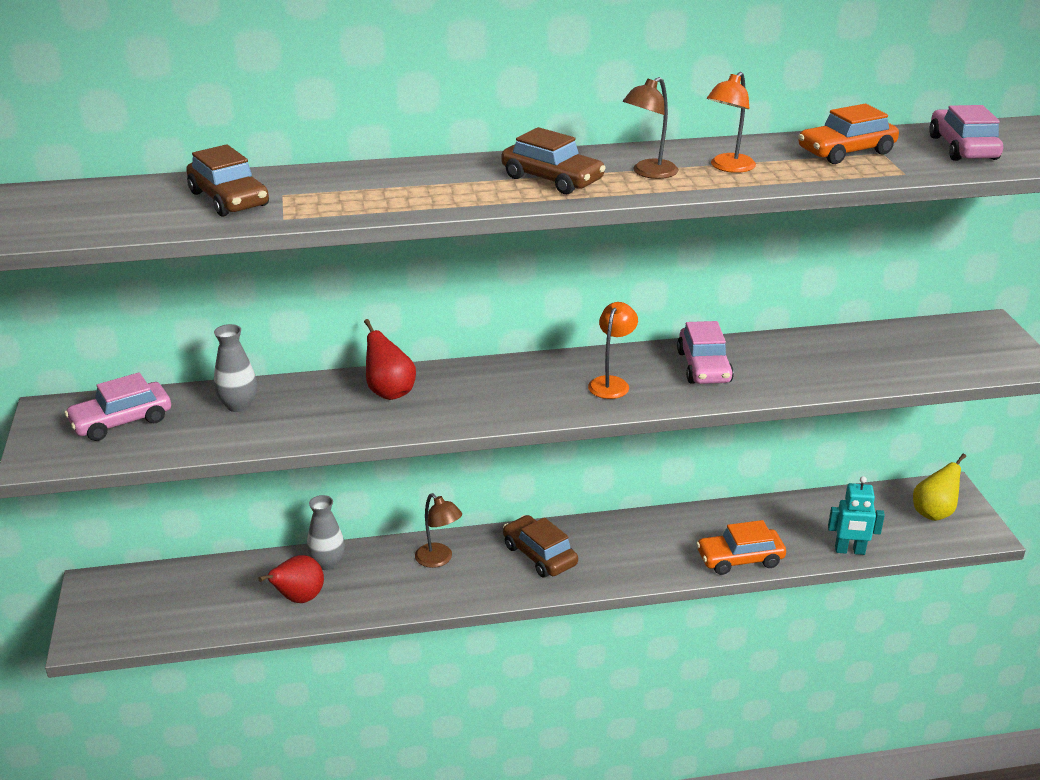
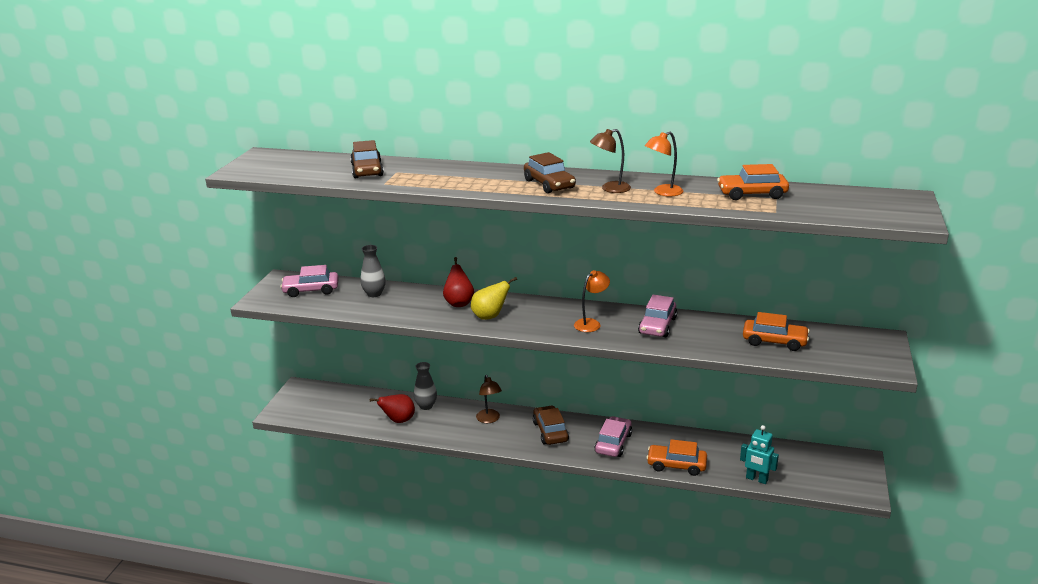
camera: 25 degrees right, 5 degrees down
yellow pear [913,454,966,521] -> yellow pear moved to [471,277,517,320]
pink car [929,105,1003,161] -> pink car moved to [594,416,632,457]
none -> orange car [743,312,810,351]

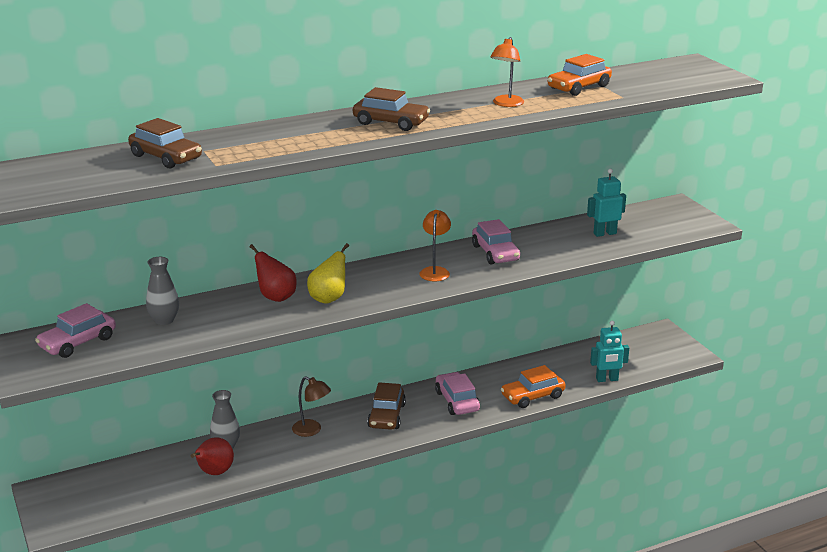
camera: 40 degrees left, 0 degrees up
brown car [533,405,569,445] -> brown car turned 120 degrees counterclockwise [367,382,406,430]
brown lamp [590,129,631,193] -> none
orange car [743,312,810,351] -> turquoise robot [587,169,626,237]

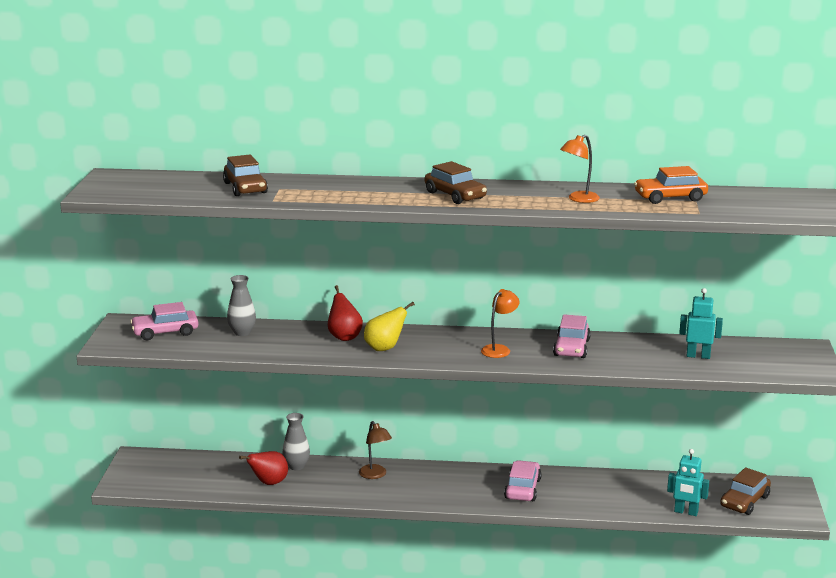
camera: 30 degrees right, 5 degrees down
brown car [367,382,406,430] -> brown car moved to [720,467,771,515]
orange car [501,365,566,408] -> none

